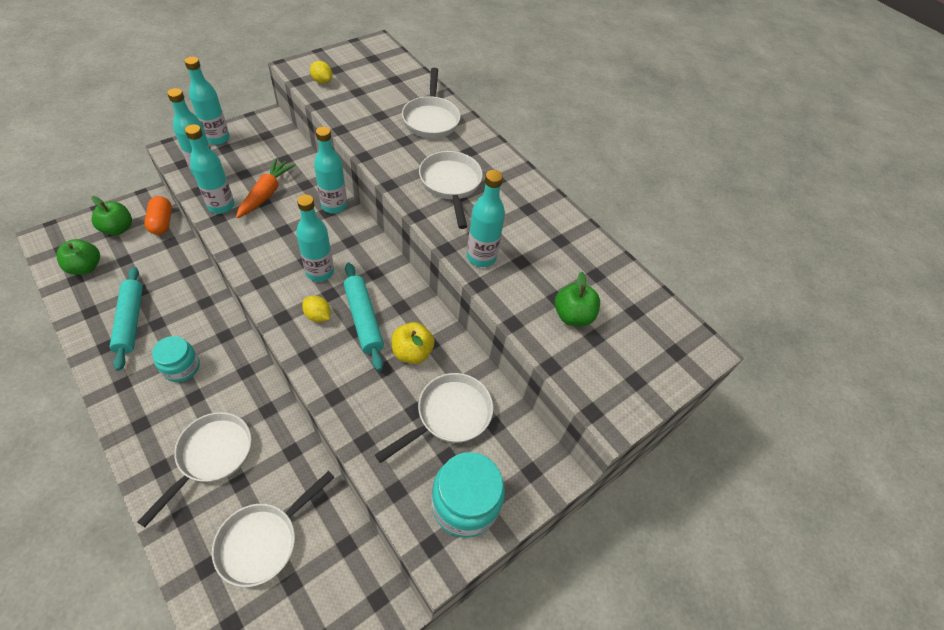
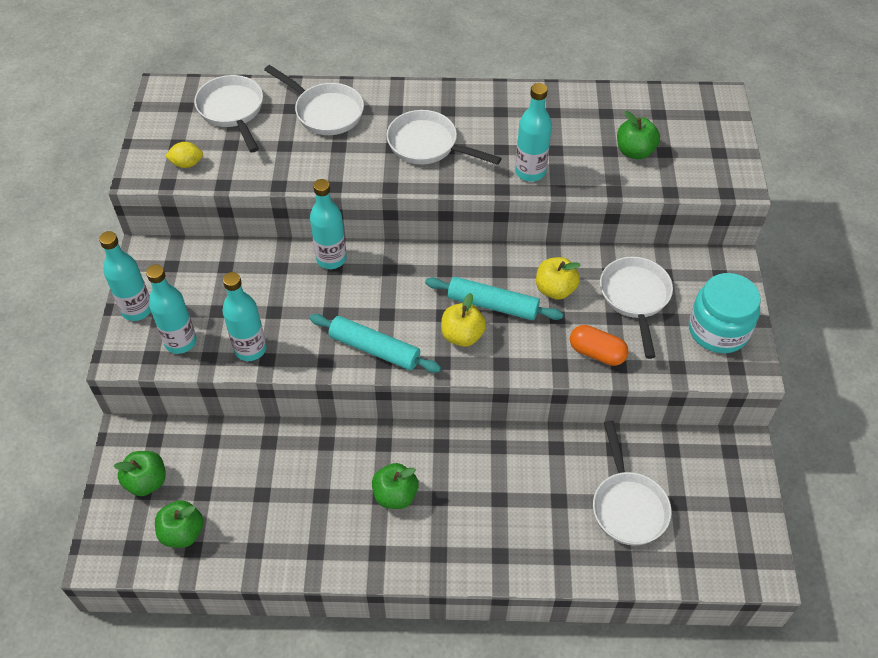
camera: 45 degrees left, 0 degrees up
turquoise rolling pin [110,267,143,371] -> turquoise rolling pin moved to [309,314,441,373]
white pan [138,412,252,527] -> white pan moved to [194,75,263,152]
orange capsule [145,196,172,235] -> orange capsule moved to [570,325,629,366]
turquoise jar [152,336,200,382] -> green apple [372,463,419,509]
orange carrot [236,158,296,218] -> none
turquoise bottle [296,195,334,282] -> none
yellow lemon [302,296,331,322] -> yellow apple [441,293,486,347]

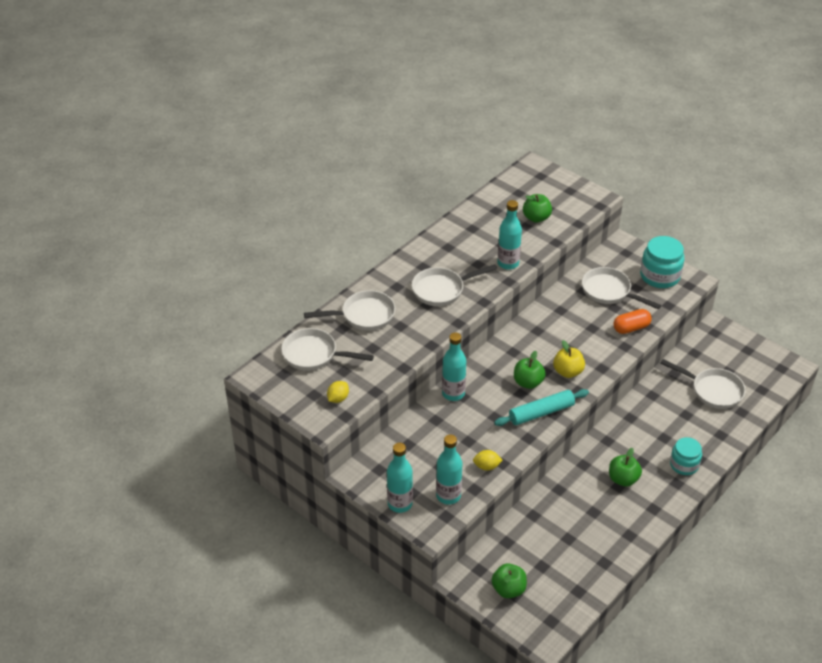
camera: 50 degrees left, 10 degrees down
green apple [155,500,204,548] -> green apple moved to [514,351,546,389]
turquoise bottle [222,272,266,361] -> yellow lemon [473,450,503,471]
turquoise rolling pin [425,277,563,320] -> none
yellow apple [536,257,580,300] -> none
none -> turquoise jar [670,437,702,475]

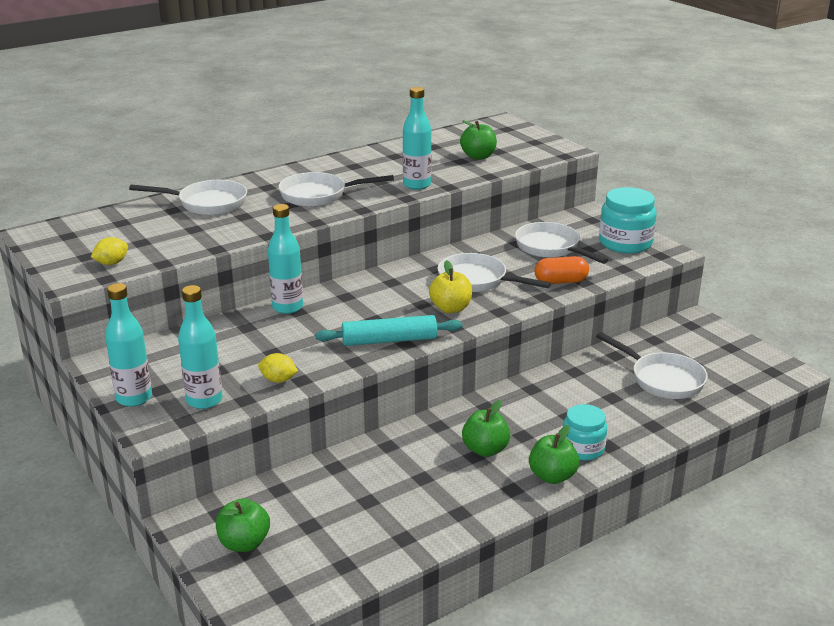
camera: 15 degrees right, 15 degrees down
white pan [281,328,374,371] -> white pan moved to [438,253,551,292]
green apple [514,351,546,389] -> green apple moved to [529,425,579,484]

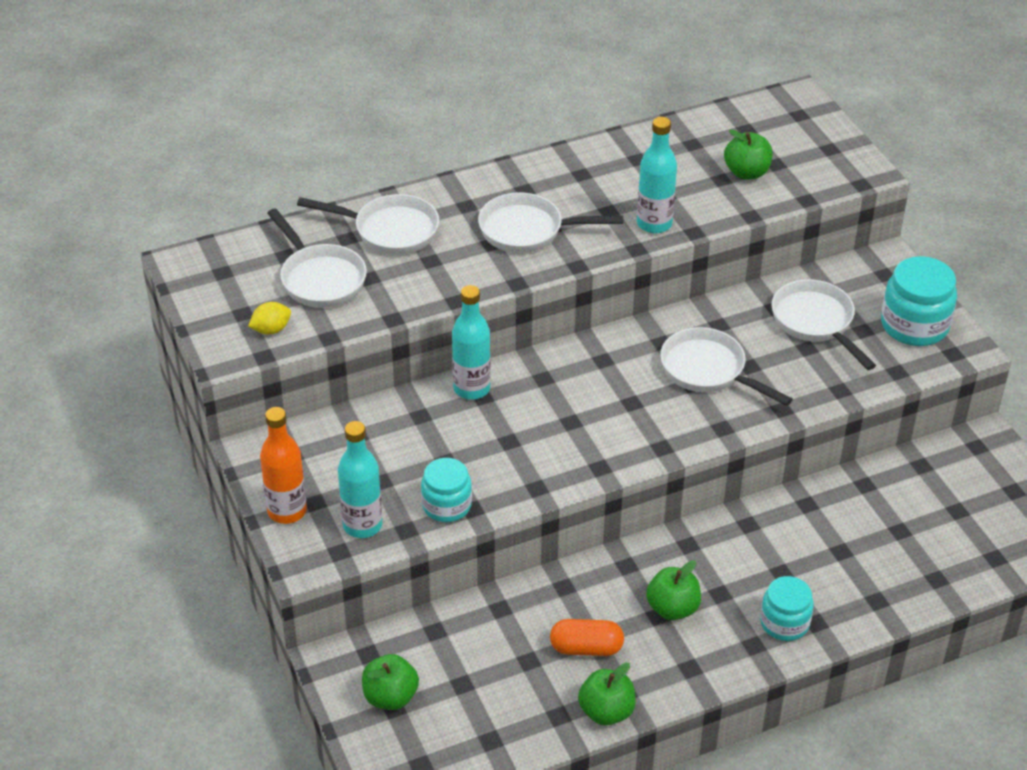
camera: 10 degrees right, 15 degrees up
turquoise bottle [105,283,152,407] -> orange bottle [260,407,307,524]
yellow lemon [258,353,298,383] -> turquoise jar [421,458,472,522]
turquoise rolling pin [315,315,462,346] -> none
yellow apple [429,260,472,313] -> none
green apple [529,425,579,484] -> green apple moved to [578,663,636,725]
orange capsule [535,256,589,284] -> orange capsule moved to [550,619,624,656]
white pan [596,332,708,399] -> white pan moved to [267,208,367,308]

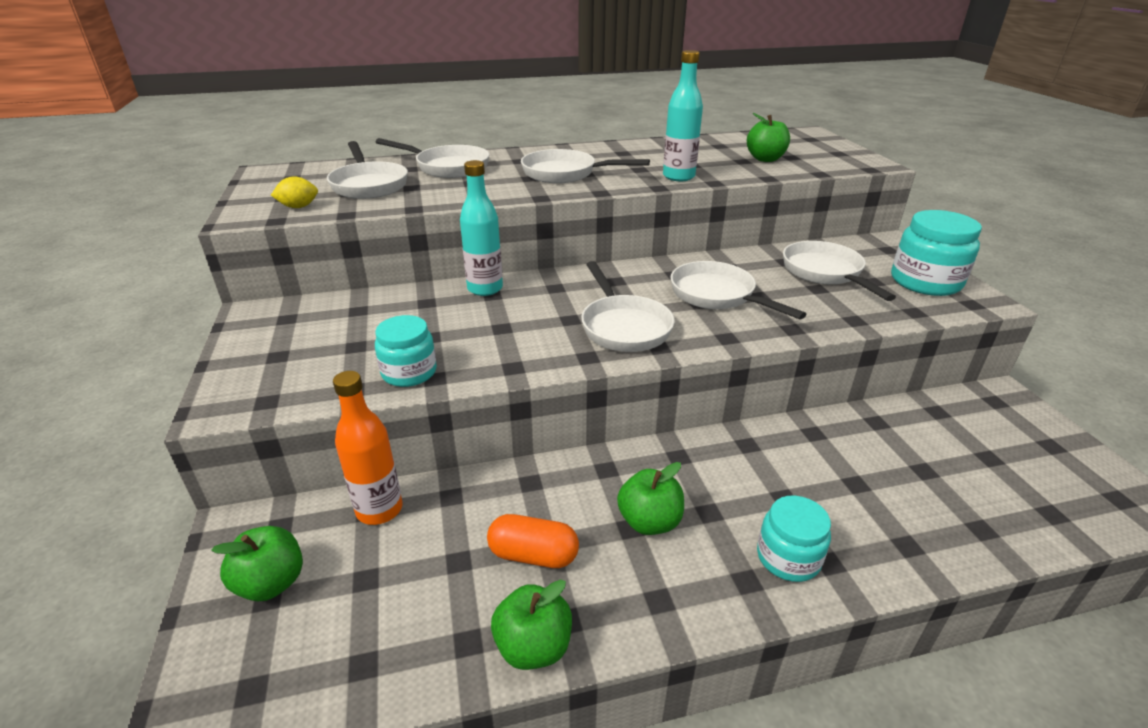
camera: 10 degrees right, 10 degrees down
orange bottle [260,407,307,524] -> orange bottle moved to [333,371,403,525]
turquoise bottle [338,421,382,538] -> none
none -> white pan [581,261,675,352]

